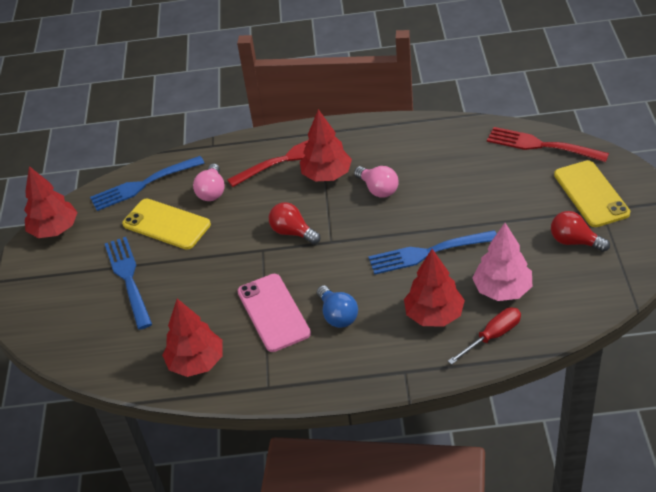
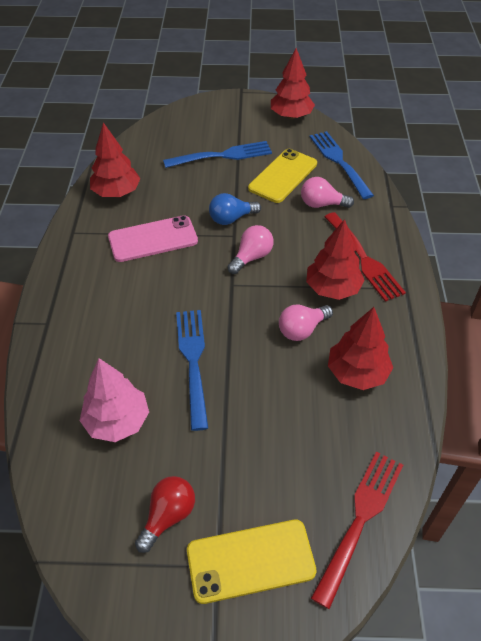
camera: 90 degrees right, 5 degrees up
red light bulb [269,202,320,244] -> pink light bulb [227,225,274,274]
blue light bulb [317,285,358,328] -> blue light bulb moved to [209,193,261,225]
red tree [404,249,465,327] -> red tree moved to [328,307,393,390]
red screwdriver [448,307,521,365] -> none

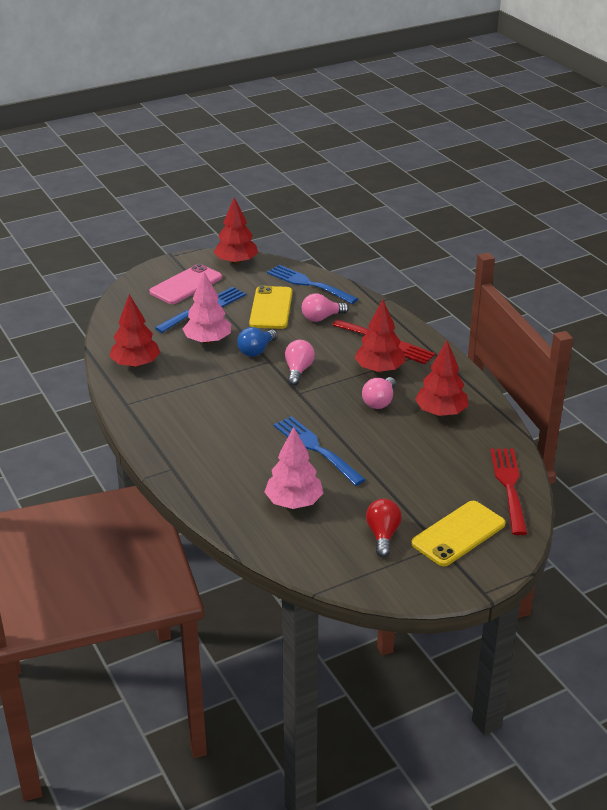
camera: 30 degrees left, 15 degrees down
pink phone [108,215,198,262] -> pink phone moved to [149,264,222,304]
none -> pink tree [183,272,231,344]

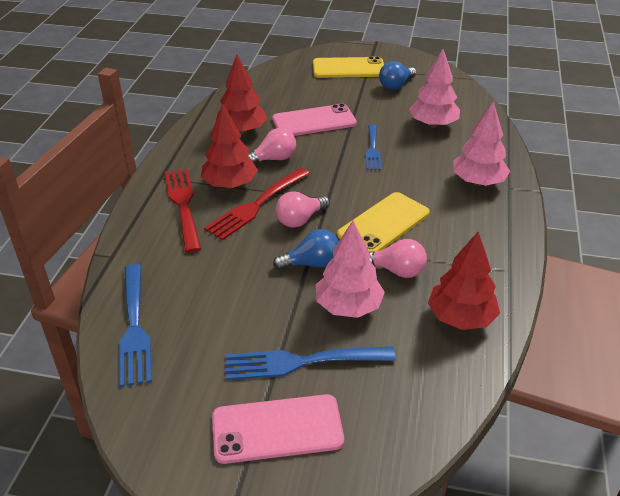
camera: 140 degrees left, 5 degrees up
red tree [214,197,258,265] -> none
yellow phone [249,285,292,329] -> yellow phone moved to [337,192,430,252]
blue fork [274,416,366,486] -> blue fork [366,124,381,170], size x0.65
pink light bulb [302,293,349,322] -> pink light bulb moved to [369,239,427,278]
red light bulb [366,499,402,557] -> blue light bulb [379,61,416,90]
red fork [490,449,528,535] -> red fork moved to [204,168,310,240]
none -> pink phone [272,104,357,136]
none -> pink tree [453,101,510,186]

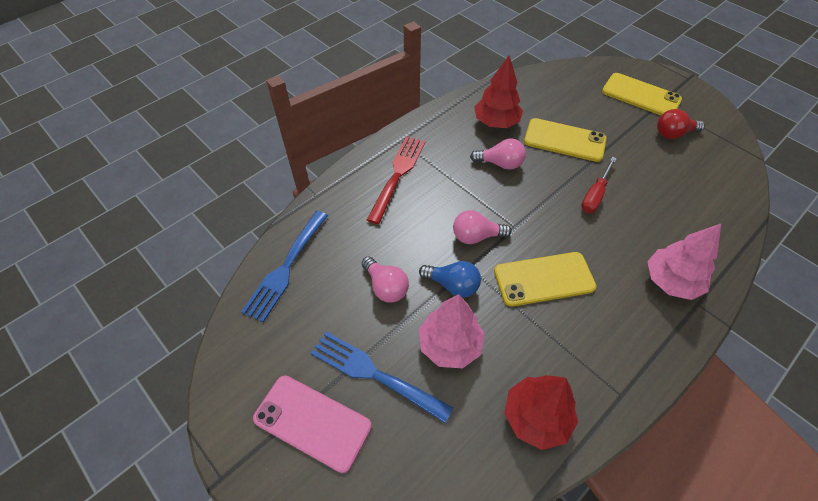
camera: 35 degrees right, 15 degrees up
red tree [201,104,258,188] -> none
red fork [204,168,310,240] -> none
pink phone [272,104,357,136] -> yellow phone [524,118,606,162]
blue fork [366,124,381,170] -> red screwdriver [581,157,617,213]
pink light bulb [369,239,427,278] -> pink light bulb moved to [361,257,409,303]
blue light bulb [379,61,416,90] -> red light bulb [657,109,705,139]
pink tree [409,49,460,128] -> none

